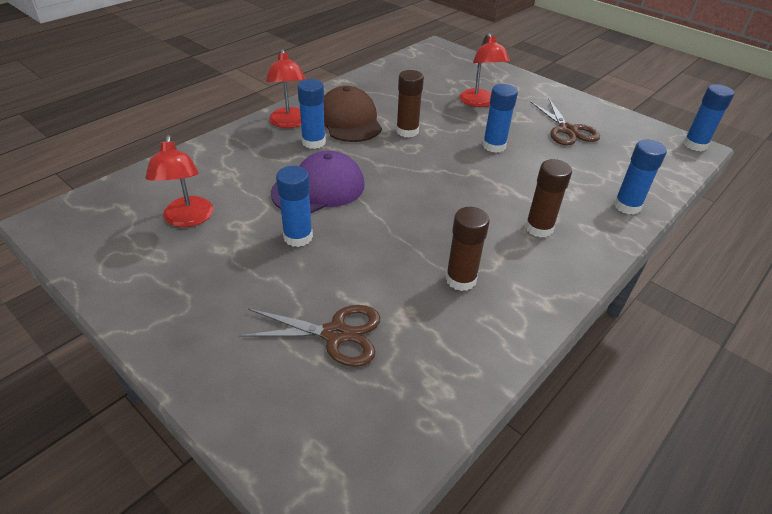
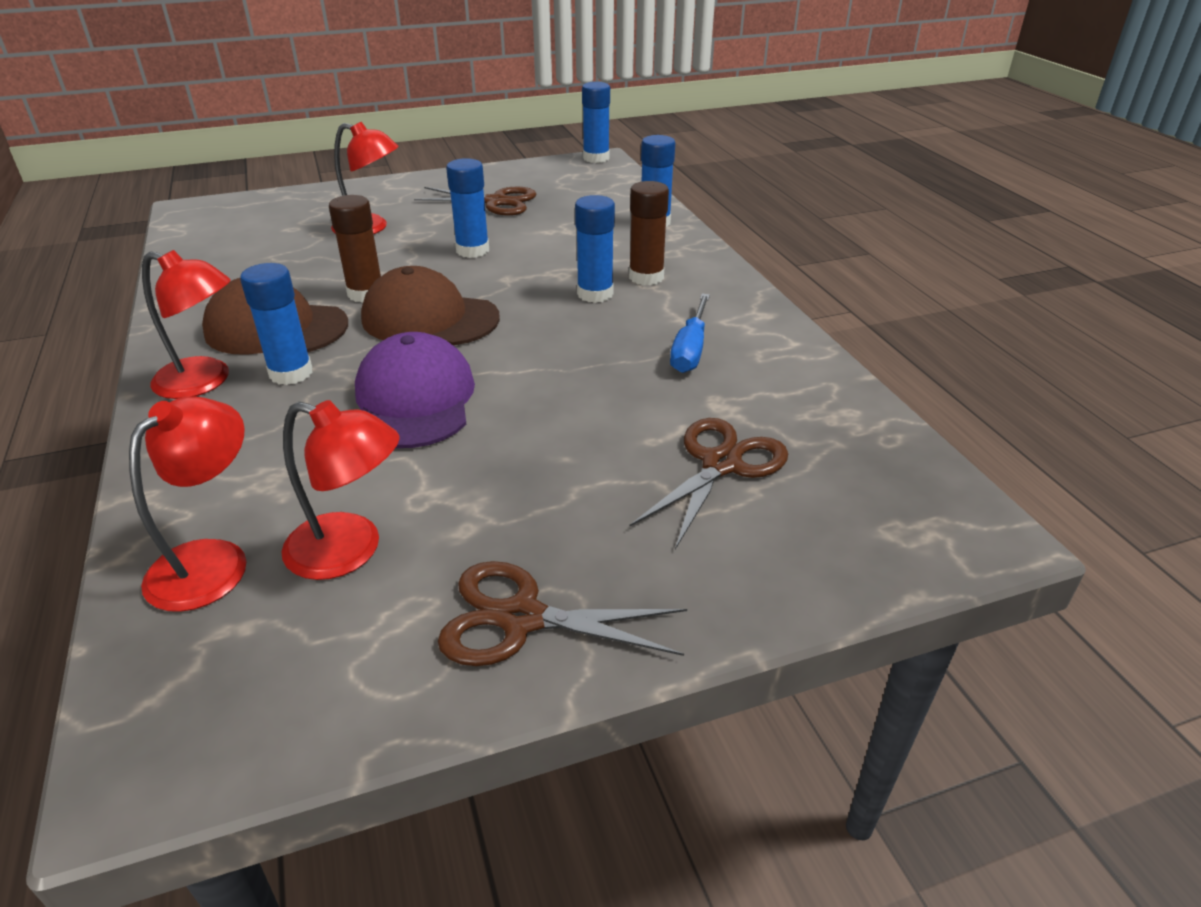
camera: 60 degrees left, 5 degrees down
blue glue stick [276,166,313,247] -> blue glue stick moved to [575,195,615,303]
brown glue stick [446,207,490,291] -> blue screwdriver [670,294,710,373]
none -> red lamp [129,396,247,612]
none -> brown cap [361,266,500,345]
none -> brown scissors [438,561,687,666]

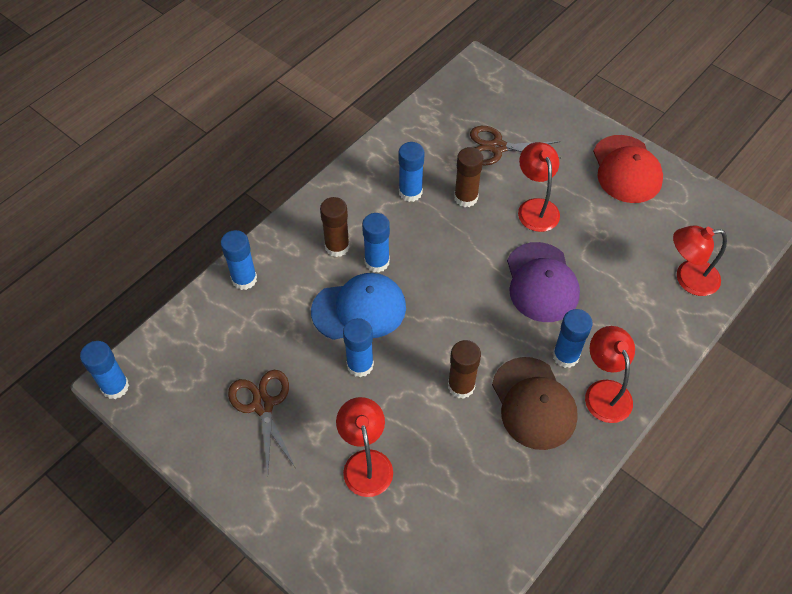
camera: 120 degrees left, 20 degrees up
red lamp [282,400,399,580] -> red lamp moved to [518,142,560,232]
purple cap [355,332,475,448] -> purple cap turned 60 degrees counterclockwise [507,242,580,322]
brown cap [361,266,500,345] -> none
brown scissors [438,561,687,666] -> red cap [593,135,663,203]
blue screwdriver [670,294,710,373] -> blue glue stick [399,142,425,202]
none -> blue cap [311,273,406,340]
none -> brown glue stick [454,147,483,207]

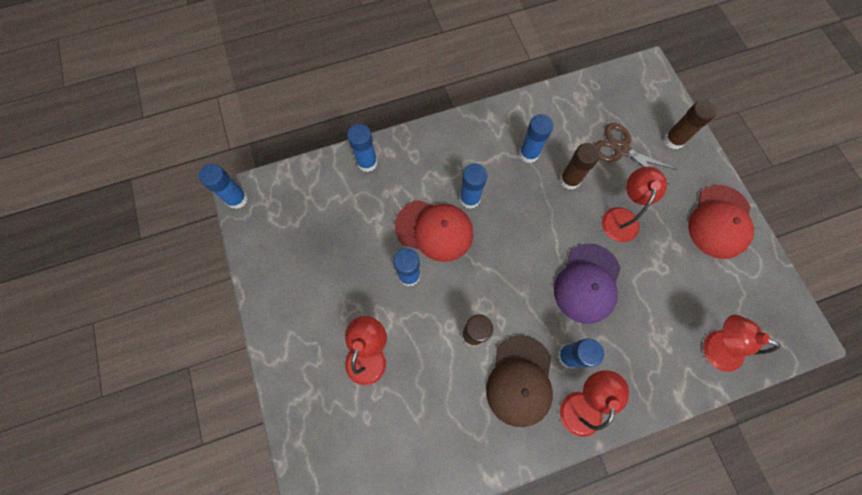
camera: 30 degrees right, 15 degrees up
brown scissors [228,370,295,474] -> none
blue cap [311,273,406,340] -> red cap [395,200,473,262]
brown glue stick [320,197,350,257] -> brown glue stick moved to [664,100,717,149]

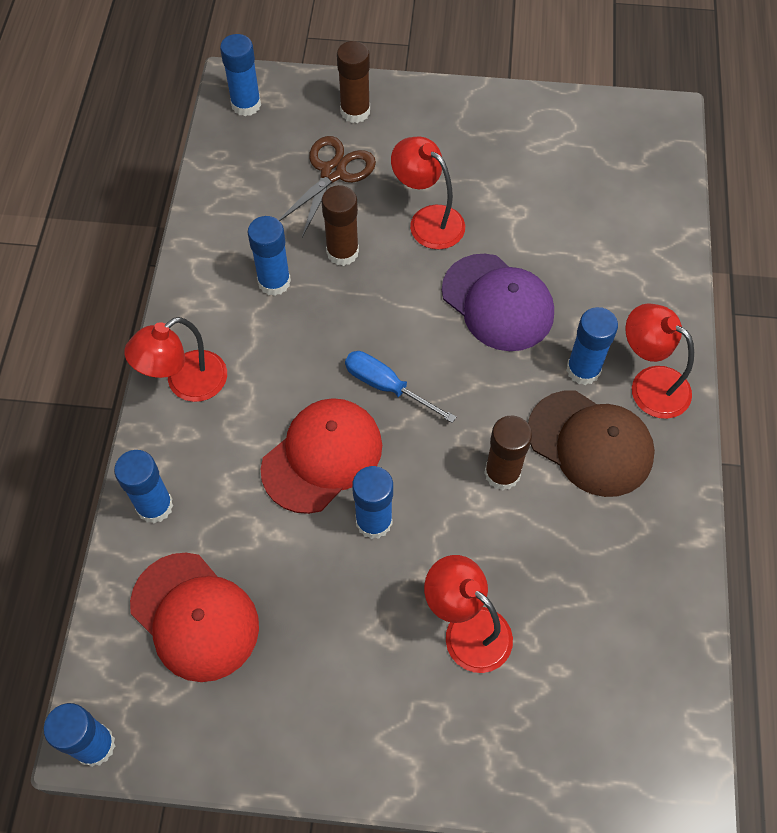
camera: 65 degrees left, 10 degrees down
blue glue stick [459,164,487,209] -> blue glue stick moved to [220,34,261,116]
brown scissors [594,123,678,185] -> brown scissors turned 150 degrees clockwise [279,136,376,237]
red cap [688,185,754,259] -> red cap moved to [130,553,259,682]
red lamp [703,315,781,372] -> red lamp moved to [124,317,227,402]
none -> blue screwdriver [345,351,456,423]

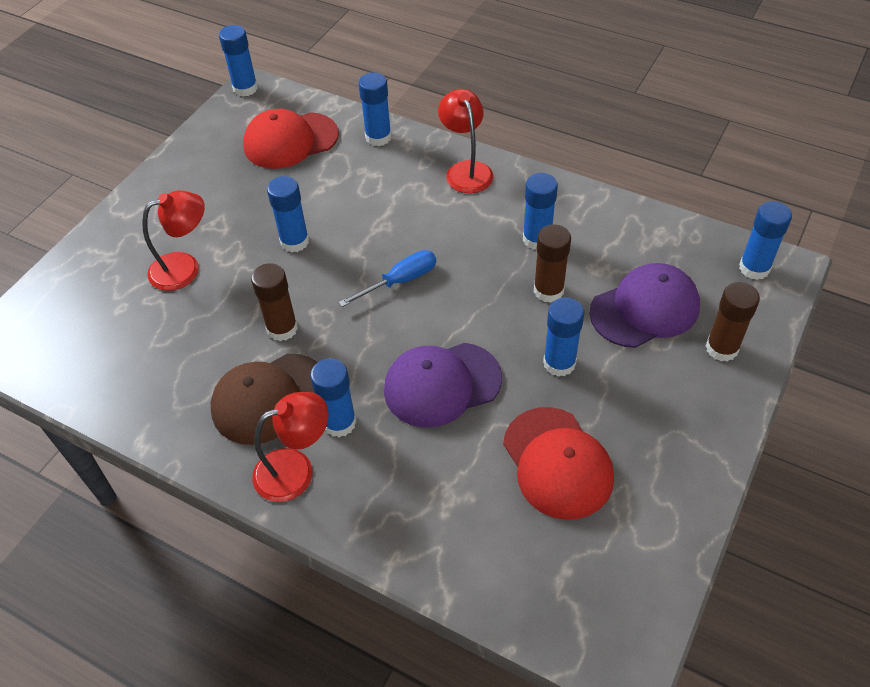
camera: 115 degrees right, 10 degrees down
red cap [261,398,382,514] -> red cap moved to [503,407,614,520]
brown scissors [279,136,376,237] -> purple cap [589,263,700,348]
red lamp [391,136,465,250] -> blue glue stick [543,297,584,377]

